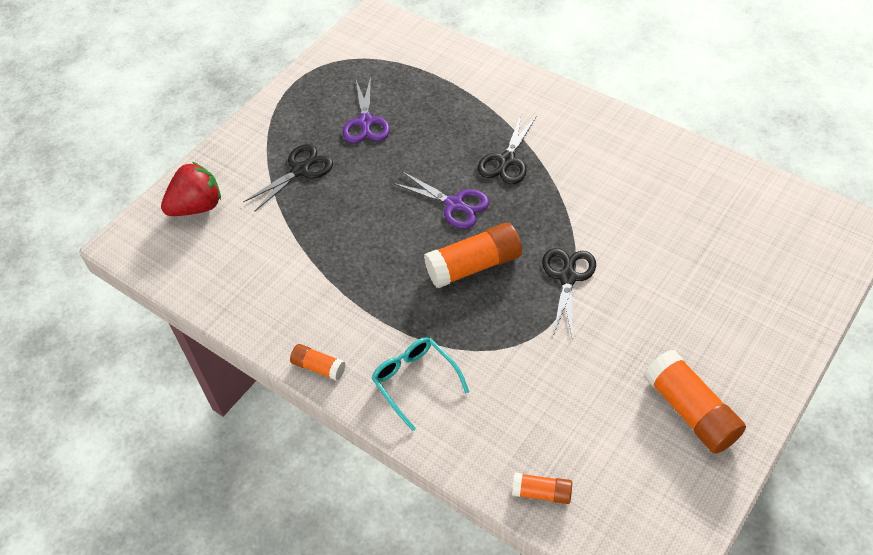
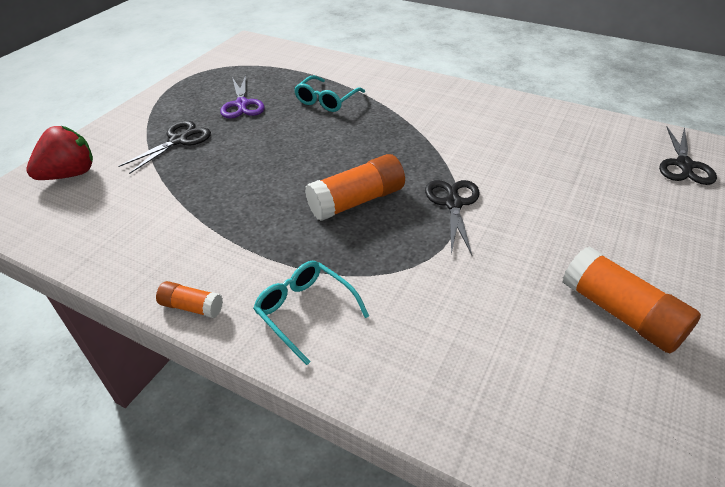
camera: 10 degrees left, 10 degrees down
purple scissors [393,171,490,229] -> none
black scissors [478,115,537,184] -> black scissors moved to [659,127,717,185]
orange glue stick [512,473,572,504] -> none
none -> turquoise glasses [294,76,365,112]

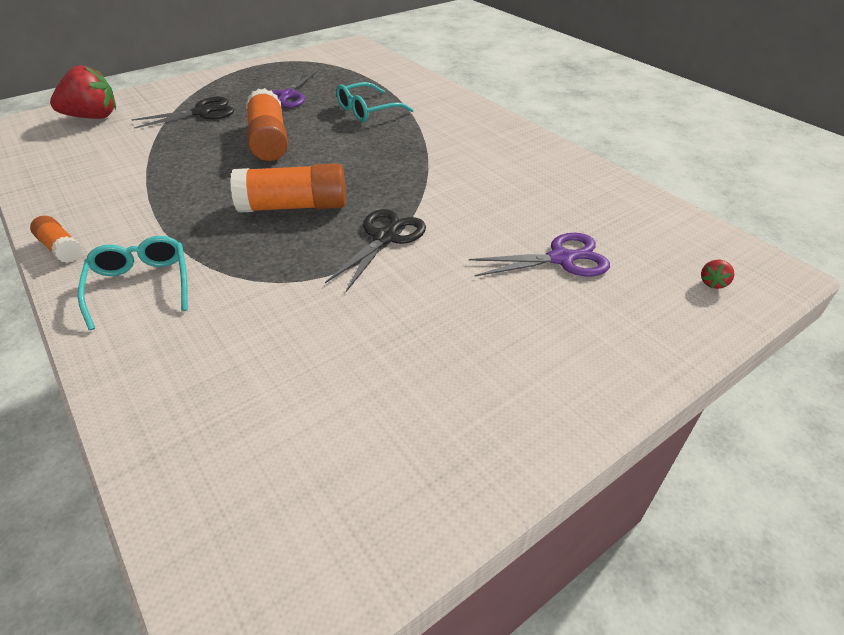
camera: 25 degrees right, 0 degrees up
orange glue stick [562,246,701,353] -> orange glue stick moved to [246,88,288,161]
black scissors [659,127,717,185] -> red strawberry [701,260,734,289]
none -> purple scissors [469,233,610,276]

